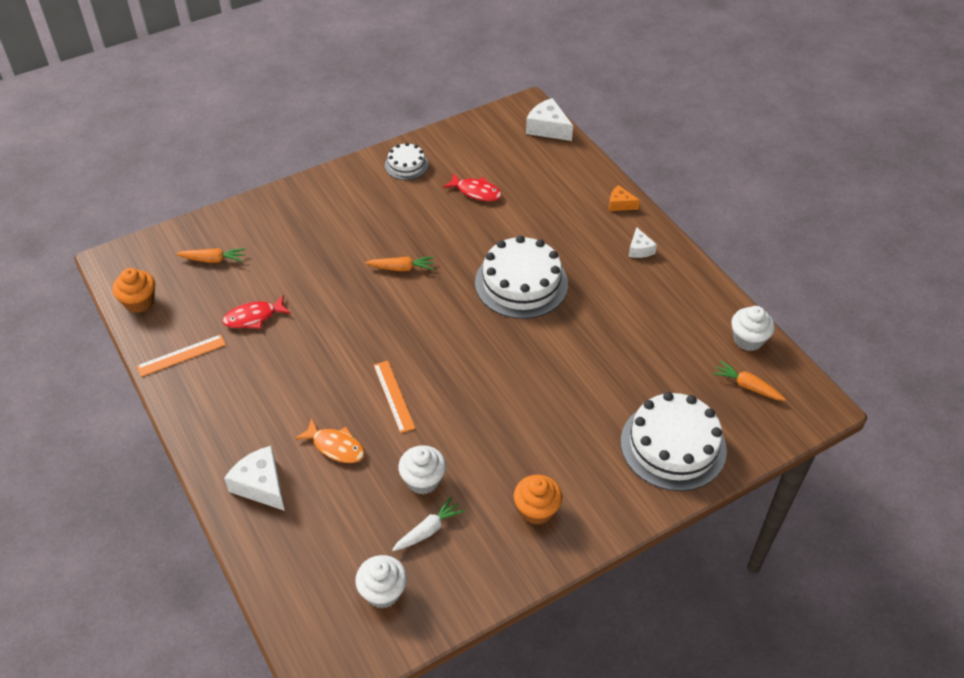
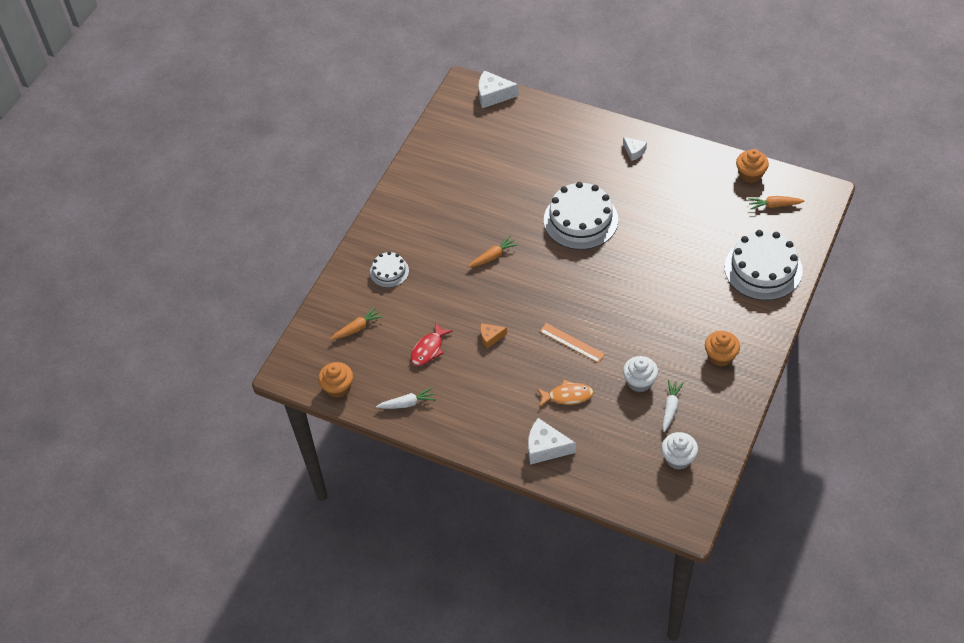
camera: 30 degrees left, 5 degrees up
orange ruler [137,334,226,377] -> white carrot [376,387,436,409]
white cake [385,143,429,180] -> white cake moved to [370,252,409,288]
red fish [443,173,502,201] -> none
orange cheese [609,185,640,211] -> orange cheese moved to [480,323,507,349]
white cupcake [731,306,775,351] -> orange cupcake [736,149,769,183]

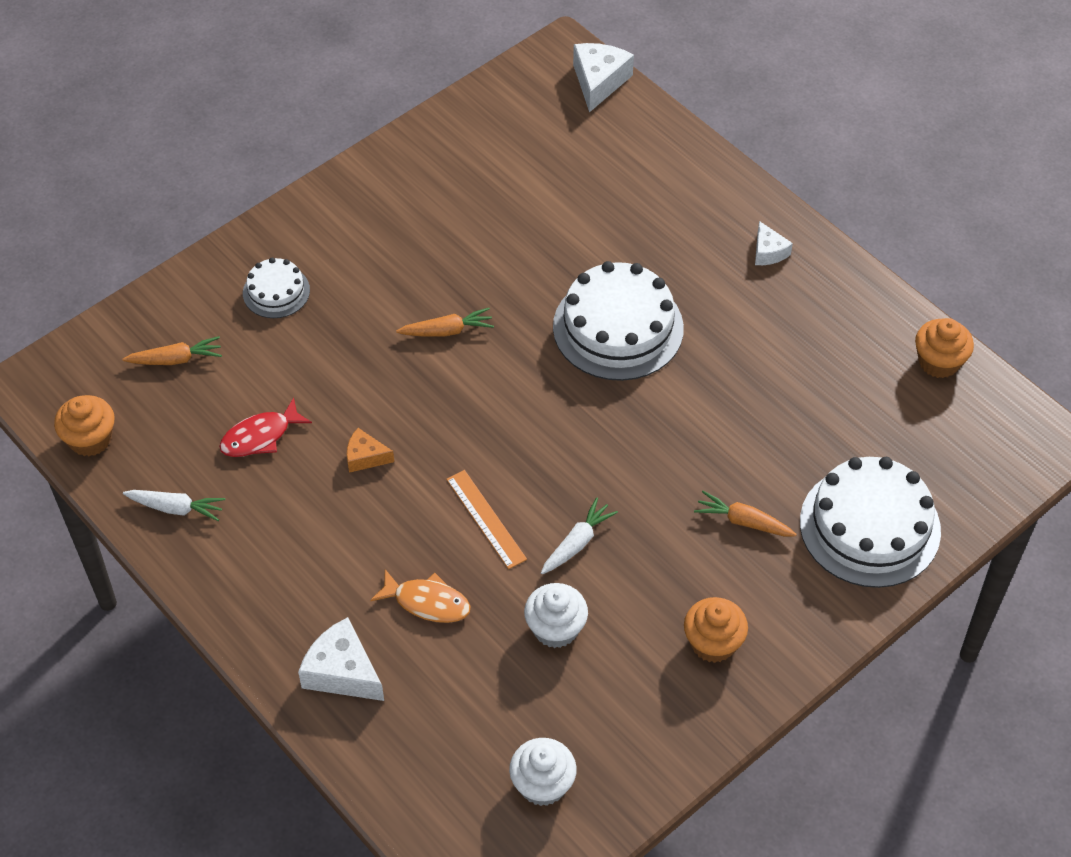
camera: 20 degrees right, 0 degrees up
white cheese [478,70,519,108] -> white cheese turned 75 degrees clockwise [573,43,634,112]
white carrot [662,380,684,432] -> white carrot moved to [541,497,618,574]
orange carrot [748,196,805,210] -> orange carrot moved to [694,491,797,537]

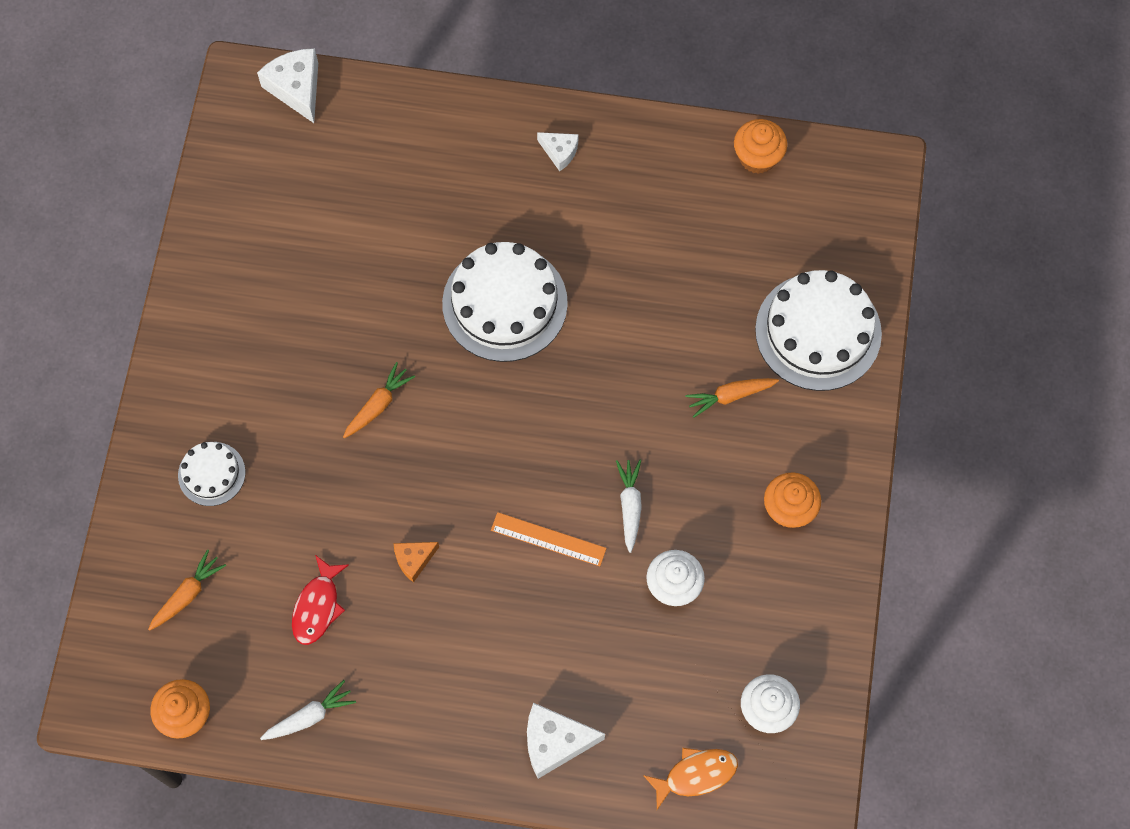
camera: 40 degrees left, 15 degrees up
orange fish [370,569,470,623] -> orange fish moved to [643,748,738,810]

